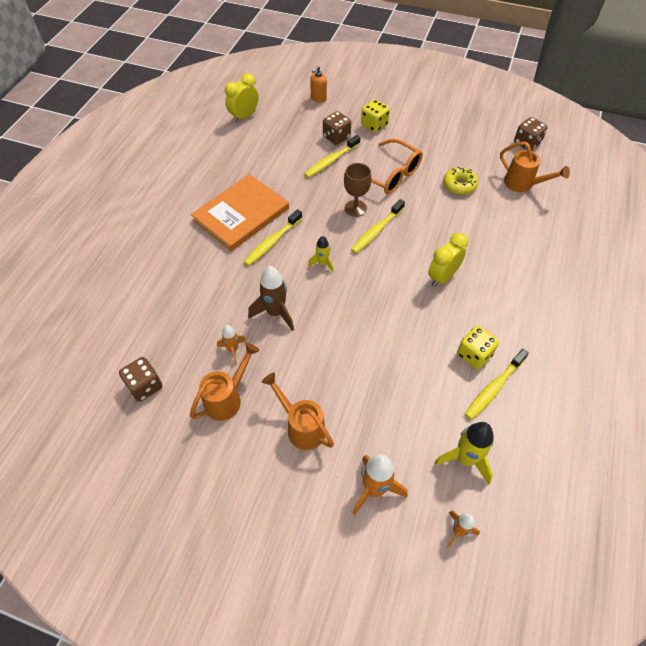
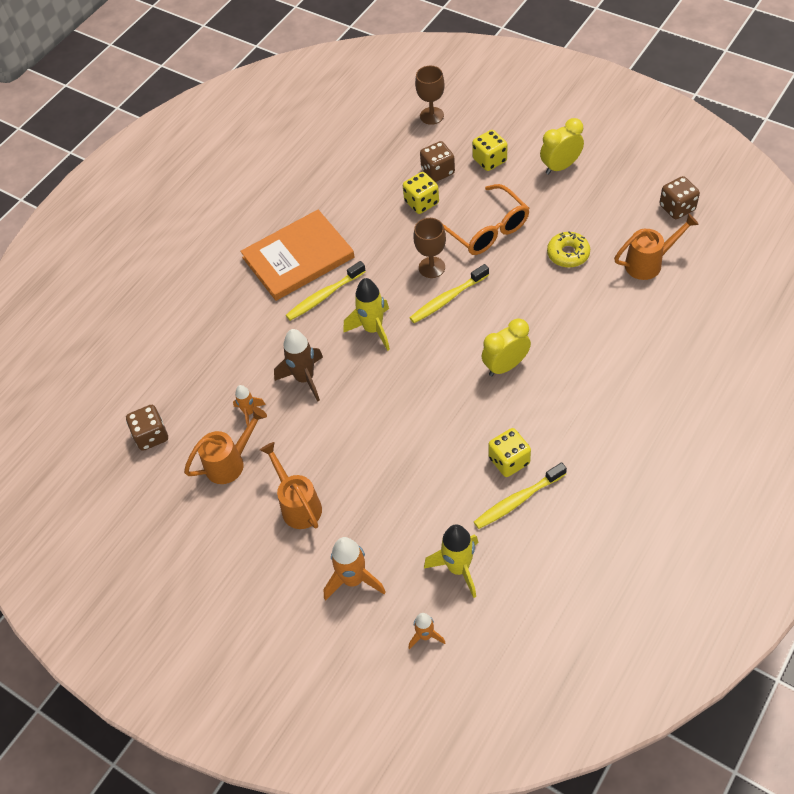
camera: 20 degrees right, 0 degrees up
yellow clock [225,73,259,123] -> yellow clock moved to [540,118,584,175]
yellow toothbrush [304,135,360,178] -> yellow dice [403,172,439,214]
yellow rocket [308,236,334,272] -> yellow rocket [343,278,390,351], size x1.71
orange soap dispenser [310,65,327,103] -> brown goblet [415,66,445,125]
orange watering can [500,142,570,192] -> orange watering can turned 75 degrees counterclockwise [614,213,699,280]

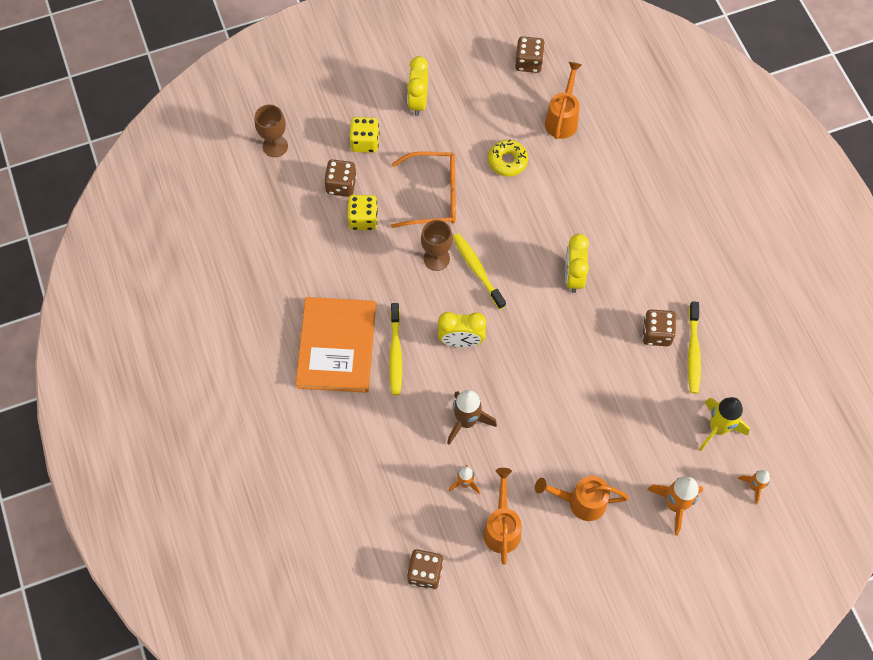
camera: 60 degrees left, 10 degrees up
yellow rocket [343,278,390,351] -> yellow clock [438,312,486,347]
yellow toothbrush [410,264,489,323] -> yellow toothbrush turned 150 degrees clockwise [453,233,506,310]
yellow dice [488,428,531,477] -> brown dice [642,310,676,346]

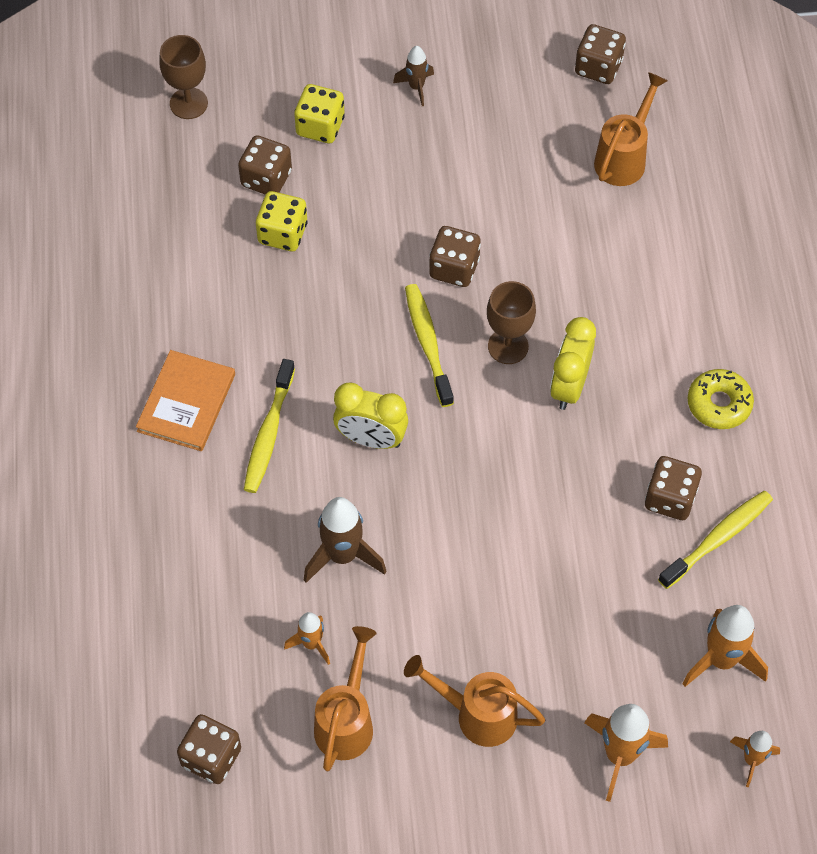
camera: 15 degrees right, 5 degrees down
orange book [296,297,376,393] -> orange book [136,350,235,451], size x0.65
orange glasses [391,151,456,228] -> none
yellow clock [407,56,428,116] -> brown rocket [393,46,434,106]
brown goblet [421,220,453,271] -> brown goblet moved to [487,281,536,364]
yellow donut [488,139,528,177] -> yellow donut moved to [688,369,754,429]
yellow toothbrush [688,301,701,394] -> yellow toothbrush turned 150 degrees counterclockwise [658,491,773,589]
yellow rocket [699,397,750,451] -> orange rocket [682,605,768,687]
none -> brown dice [429,226,481,287]

